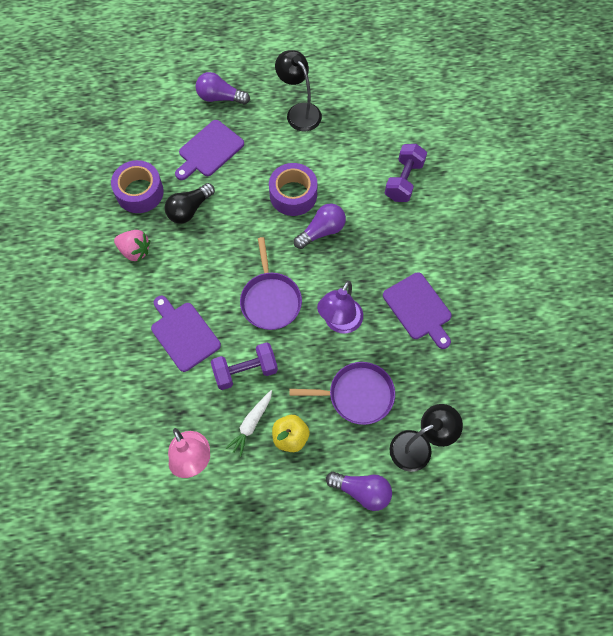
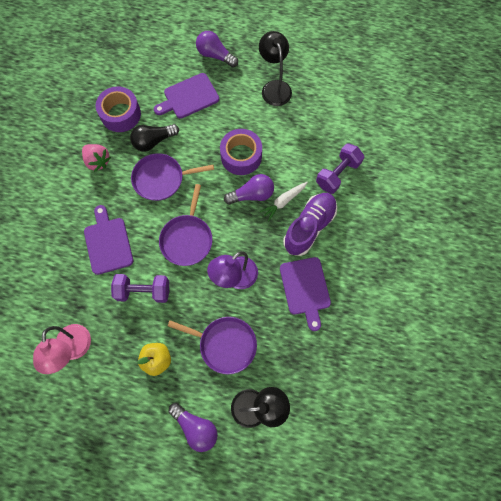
camera: 20 degrees right, 5 degrees up
white carrot [226,390,272,457] -> white carrot moved to [260,182,308,221]
none -> purple pan [131,153,214,201]
none -> purple shoe [283,193,337,256]

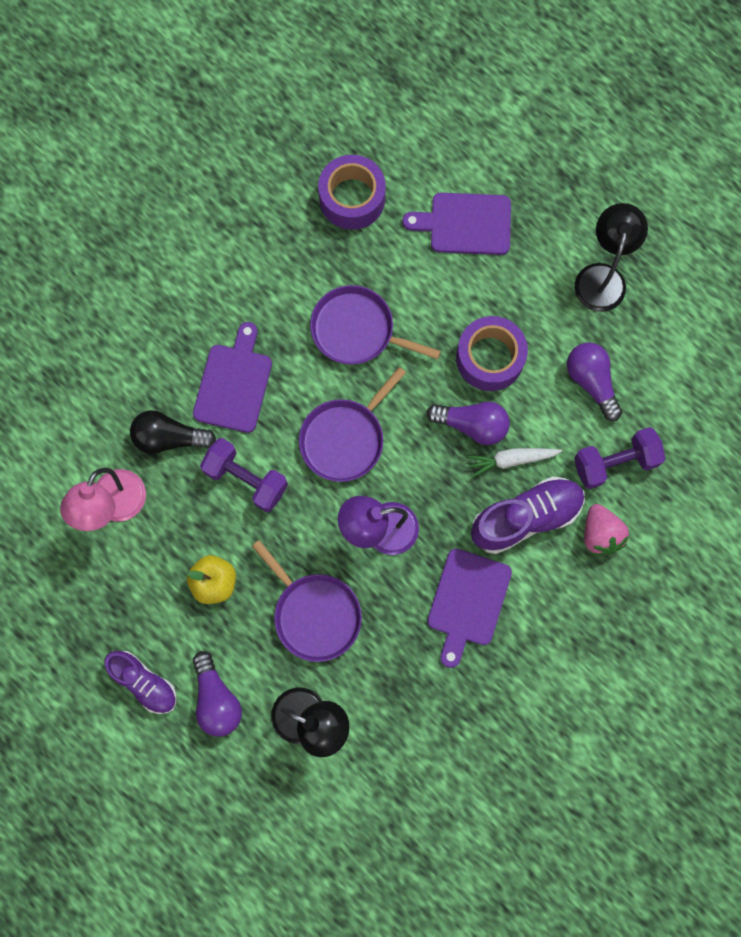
camera: 30 degrees right, 5 degrees up
pink strawberry [82,144,111,172] -> pink strawberry moved to [584,504,629,555]
black light bulb [130,124,179,152] -> black light bulb moved to [130,410,216,454]
purple light bulb [196,31,238,67] -> purple light bulb moved to [567,343,622,421]
none -> purple shoe [104,651,177,714]

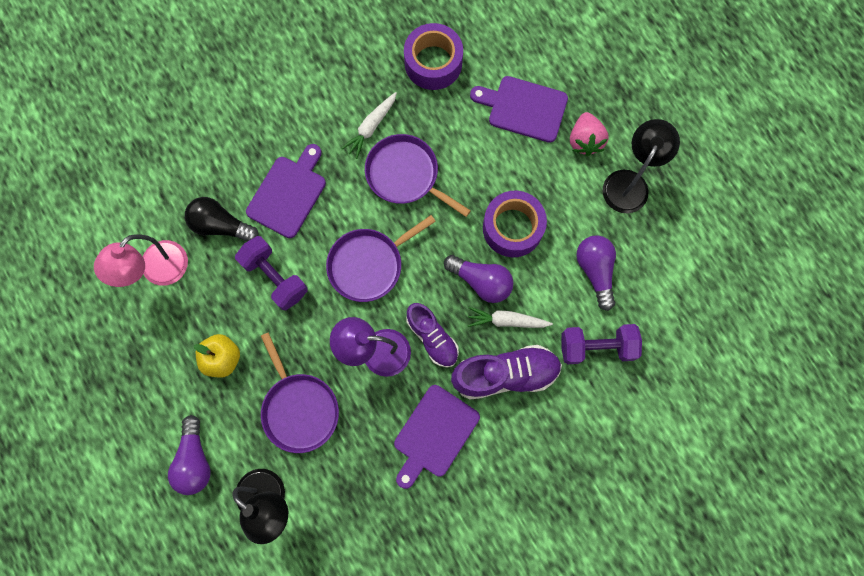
camera: 15 degrees right, 0 degrees up
purple shoe [104,651,177,714] -> purple shoe moved to [407,303,459,367]
pink strawberry [584,504,629,555] -> pink strawberry moved to [570,112,609,156]
none -> white carrot [341,92,397,159]

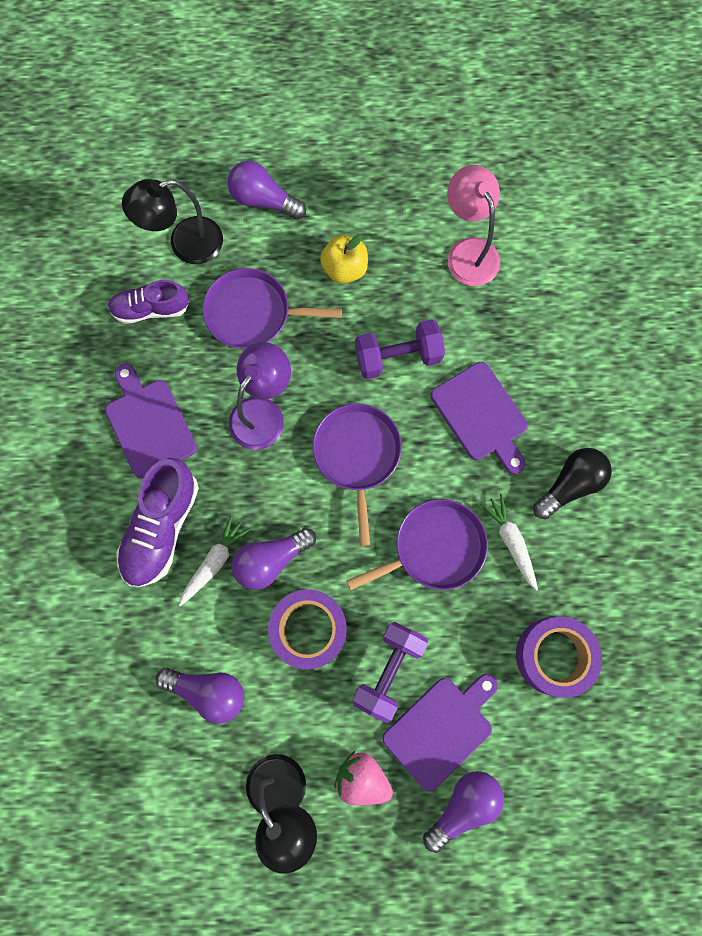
camera: 120 degrees right, 0 degrees up
black light bulb [185,197,259,241] -> black light bulb moved to [533,448,612,519]
purple shoe [407,303,459,367] -> purple shoe moved to [108,280,189,324]
purple dumbbell [562,324,642,364] -> purple dumbbell moved to [353,622,428,723]
none -> purple light bulb [423,771,504,853]

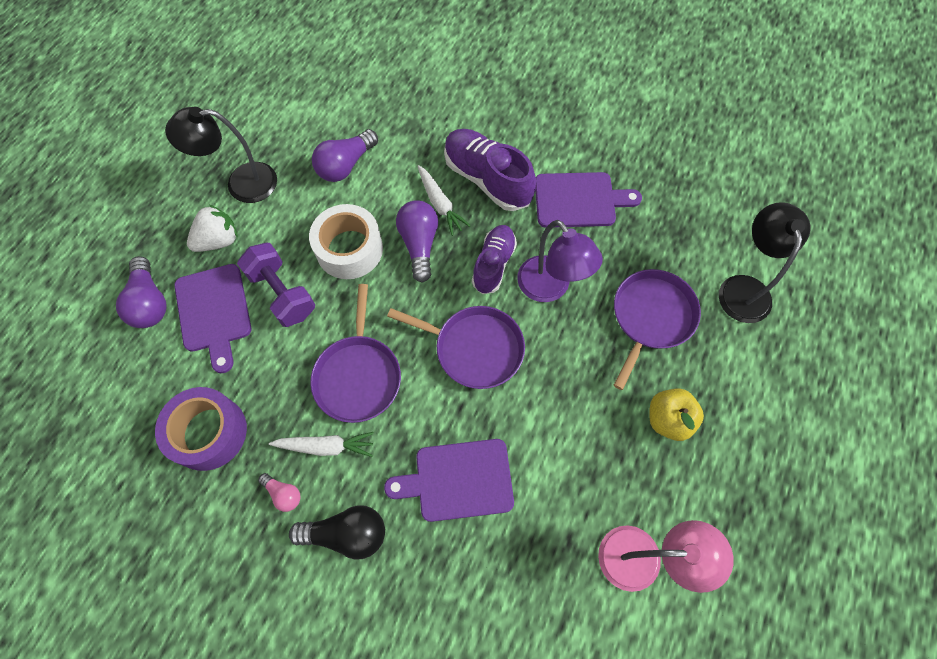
camera: 115 degrees right, 10 degrees down
purple shoe [108,280,189,324] -> purple shoe moved to [472,225,517,294]
purple light bulb [227,161,306,220] -> none
purple tape [268,589,347,669] -> white tape [309,204,383,279]
pink strawberry [334,751,393,805] -> white strawberry [187,205,238,252]
purple dumbbell [355,319,445,379] -> none
black light bulb [533,448,612,519] -> black light bulb turned 75 degrees counterclockwise [289,506,385,560]
none -> pink light bulb [258,473,301,512]

